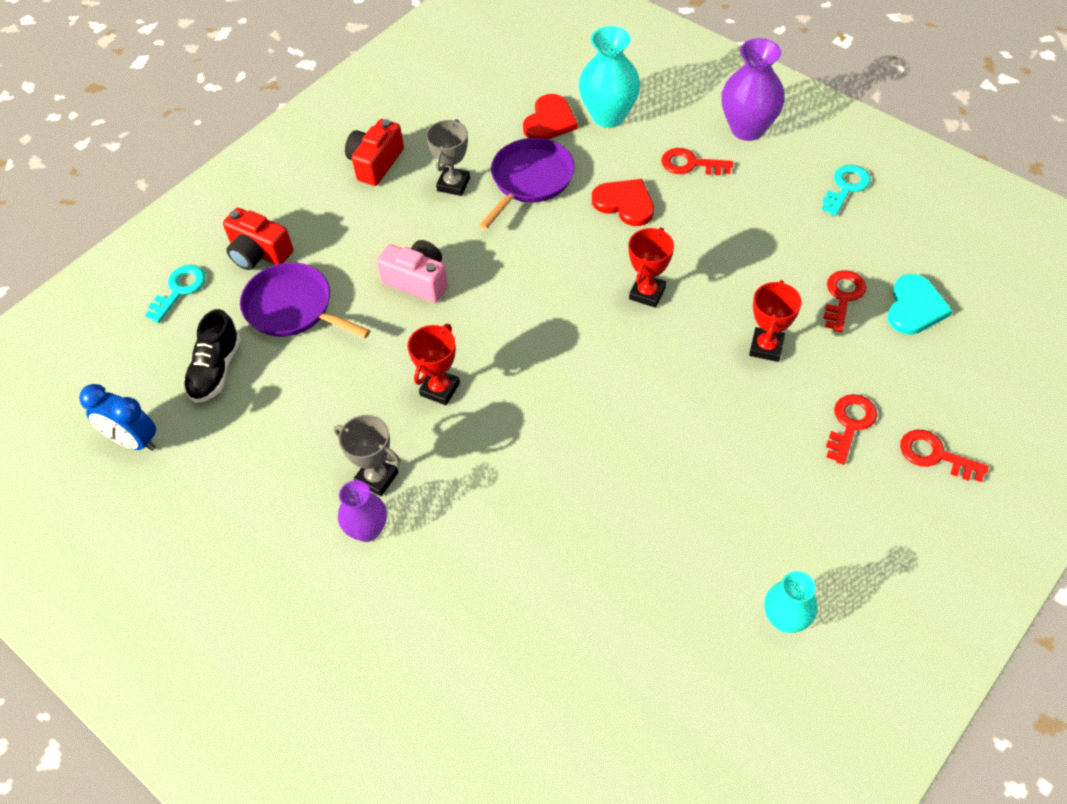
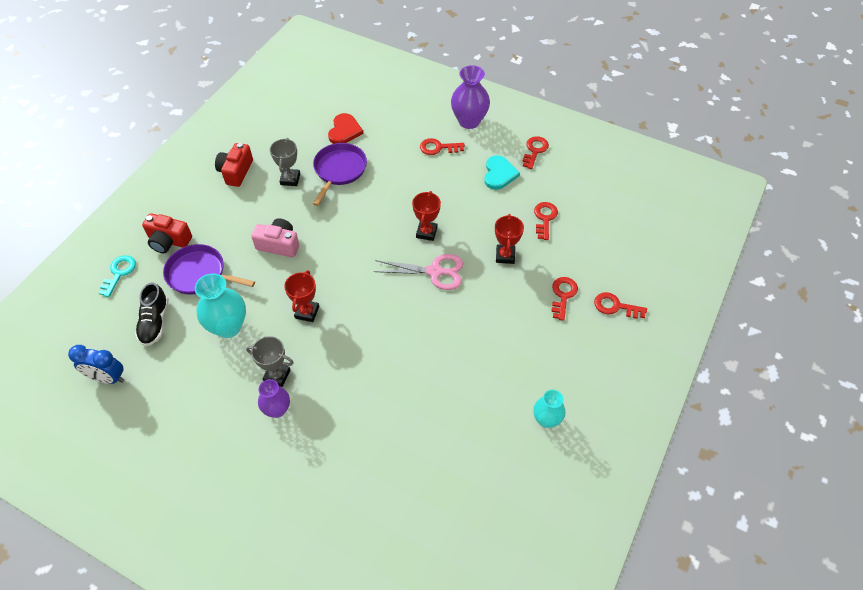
camera: 15 degrees left, 0 degrees up
turquoise vase [578,26,640,128] -> turquoise vase moved to [195,273,246,338]
red heart [592,179,654,226] -> none
turquoise key [821,165,871,216] -> red key [522,136,549,169]
turquoise heart [888,274,953,335] -> turquoise heart moved to [484,155,520,190]
none -> pink scissors [374,254,463,290]

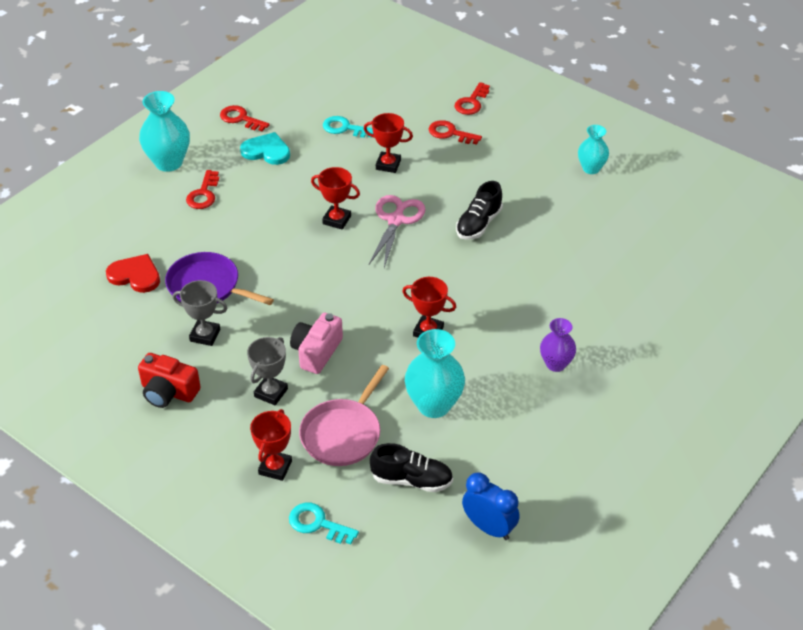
camera: 80 degrees left, 10 degrees down
blue clock [68,345,124,384] -> blue clock turned 75 degrees counterclockwise [462,472,520,540]
red camera [142,213,192,253] -> red trophy [250,409,292,481]
purple pan [163,244,255,295] -> pink pan [299,365,389,466]
grey trophy [246,336,294,387] -> grey trophy moved to [247,337,288,405]
purple vase [451,65,490,129] -> turquoise vase [139,91,190,172]
red key [534,202,558,240] -> turquoise key [323,116,373,138]
none -> black shoe [456,181,503,240]

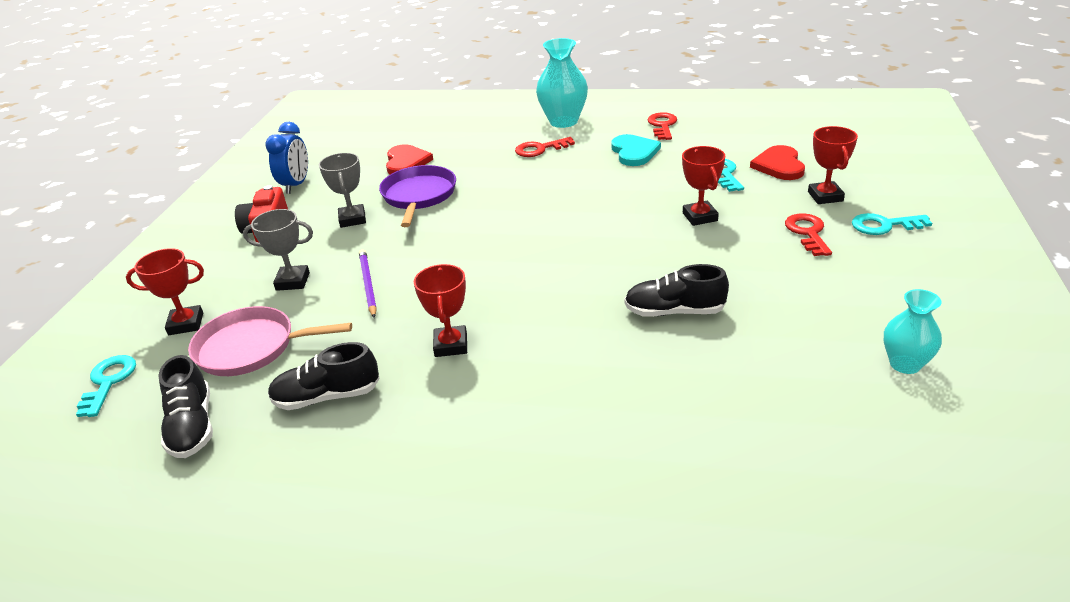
camera: 65 degrees right, 10 degrees down
pink camera [290,312,343,374] -> purple pencil [359,249,377,318]
red trophy [311,167,360,230] -> red trophy moved to [808,126,858,204]
pink scissors [369,195,426,268] -> none
turquoise vase [405,329,465,418] -> black shoe [268,342,380,410]
red key [455,82,490,115] -> turquoise key [852,213,932,235]
blue clock [462,472,520,540] -> blue clock moved to [265,122,308,194]
purple vase [540,318,576,372] -> none
none -> red heart [750,145,805,180]

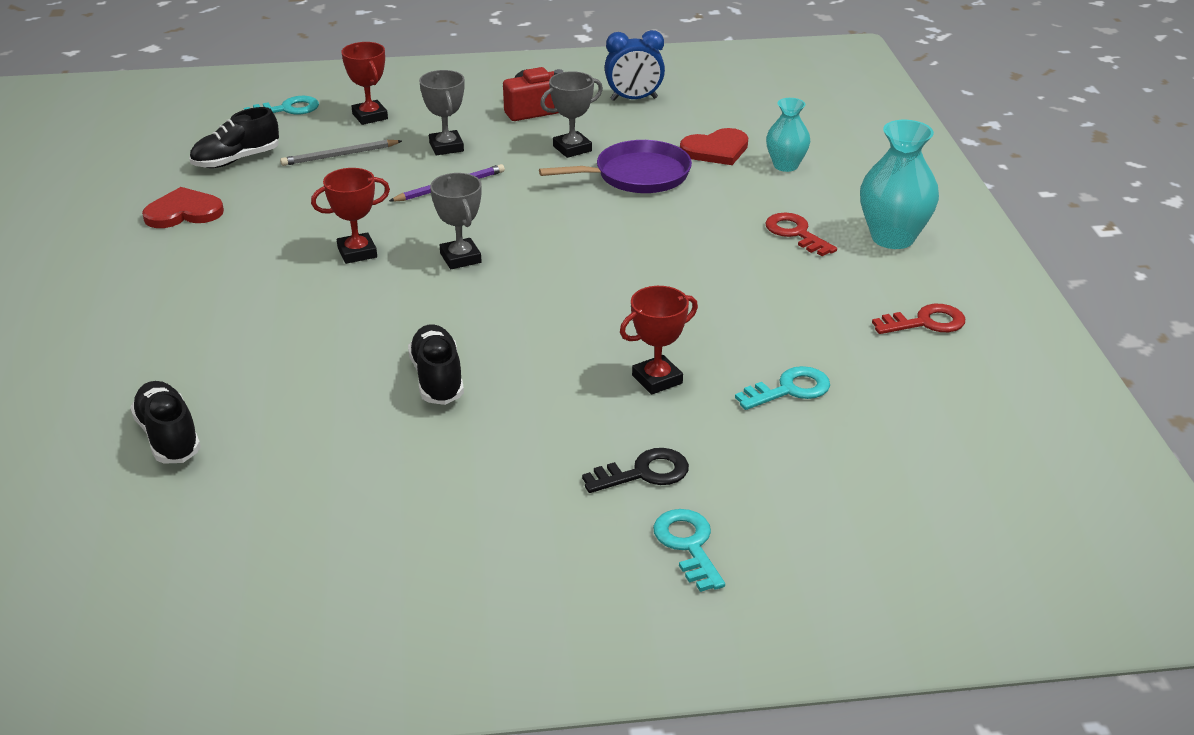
camera: 70 degrees right, 0 degrees up
pink pan [188,306,352,376] -> grey pencil [280,140,402,166]
black shoe [268,342,380,410] -> black shoe moved to [130,381,201,463]
turquoise heart [611,134,661,166] -> none
red heart [750,145,805,180] -> red heart moved to [142,187,224,228]
red key [785,213,832,256] -> black key [582,448,689,493]
red trophy [808,126,858,204] -> none
turquoise vase [884,289,942,374] -> turquoise vase moved to [766,98,810,172]
none -> grey trophy [430,173,482,269]

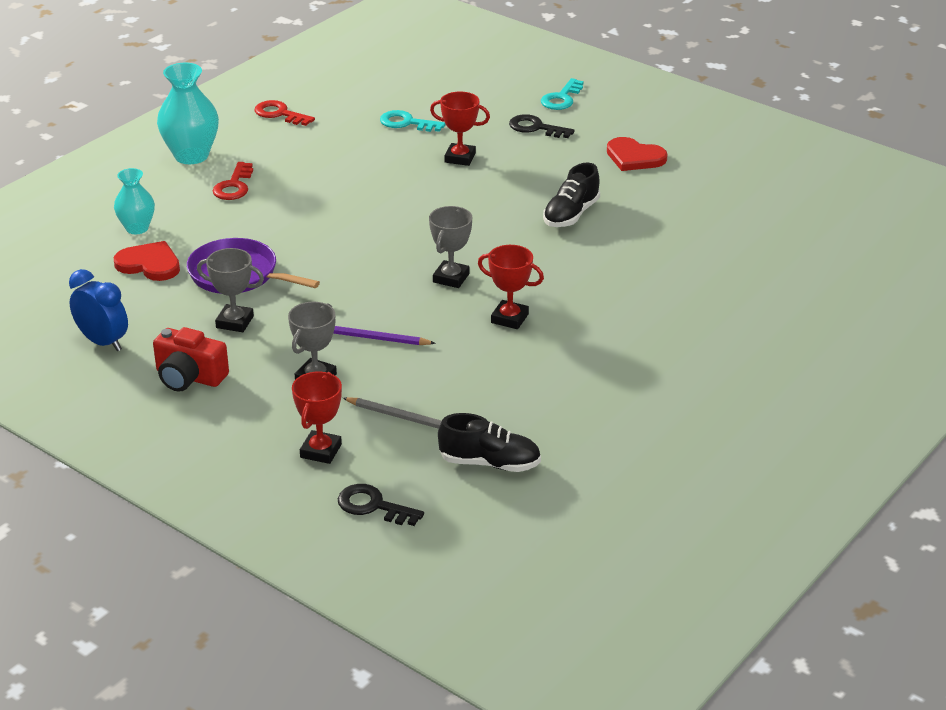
camera: 135 degrees left, 0 degrees up
black shoe [130,381,201,463] -> none
red heart [142,187,224,228] -> red heart moved to [607,137,668,171]
turquoise key [244,96,319,115] -> black key [338,484,424,526]

